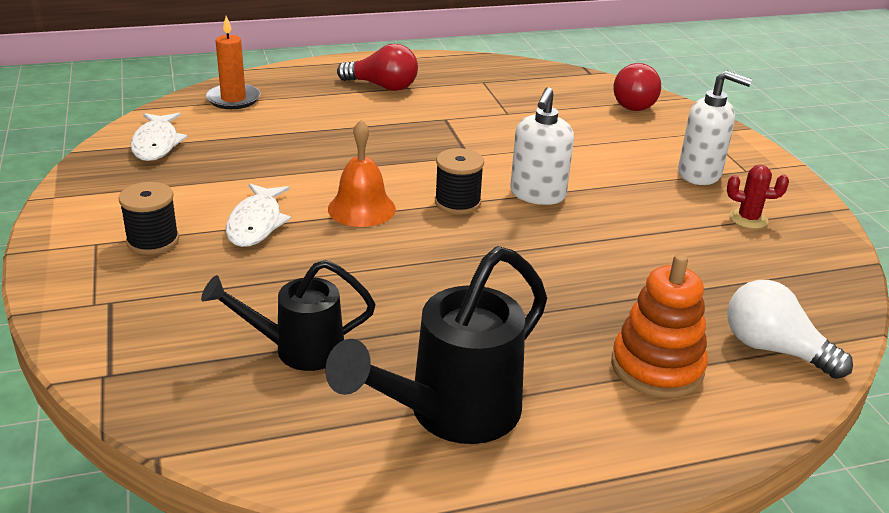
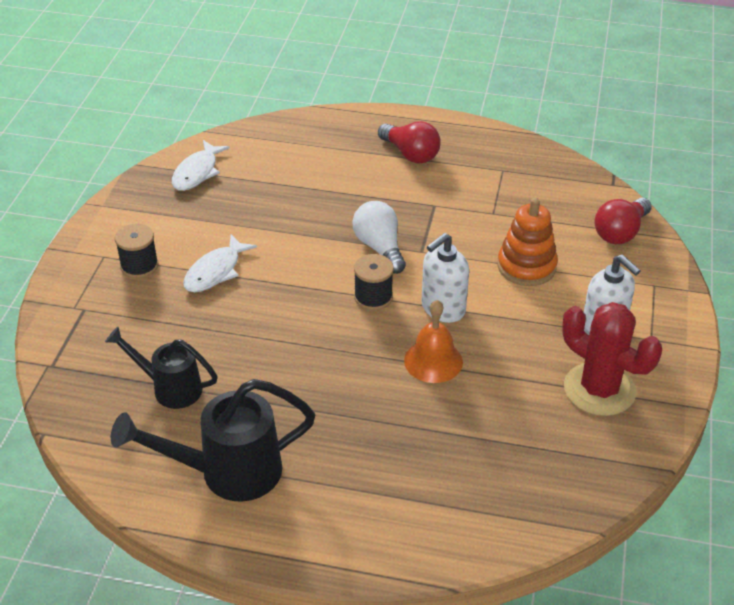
camera: 30 degrees right, 10 degrees up
orange candle [206,16,260,109] -> none
orange bell [328,120,396,227] -> orange bell moved to [404,300,463,383]
orange stacking toy [611,254,708,398] -> orange stacking toy moved to [497,198,558,286]
red cactus [727,165,789,229] -> red cactus [562,302,662,416], size x2.08
white light bulb [727,280,853,379] -> white light bulb moved to [352,201,406,274]

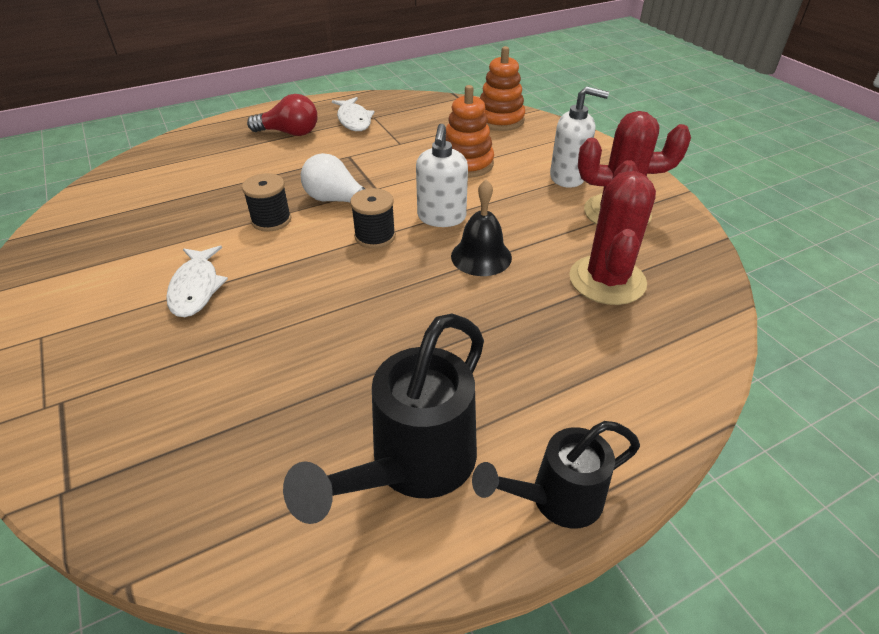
camera: 40 degrees left, 0 degrees up
black watering can [105,327,218,409] -> black watering can moved to [472,421,640,529]
black spool [115,223,159,278] -> black spool moved to [242,173,291,232]
white fish [172,140,230,191] -> white fish moved to [332,97,374,131]
orange bell [404,300,463,383] -> black bell [451,179,512,276]
red light bulb [594,198,651,244] -> orange stacking toy [480,46,525,131]
none -> red cactus [569,160,656,305]

